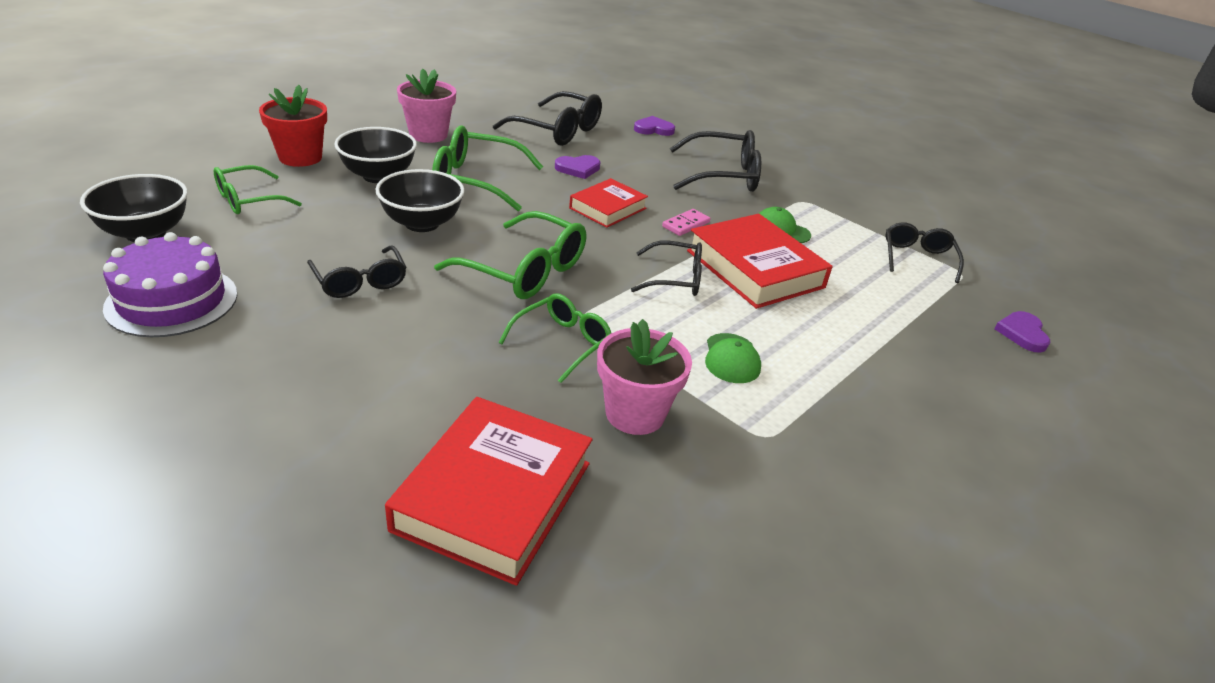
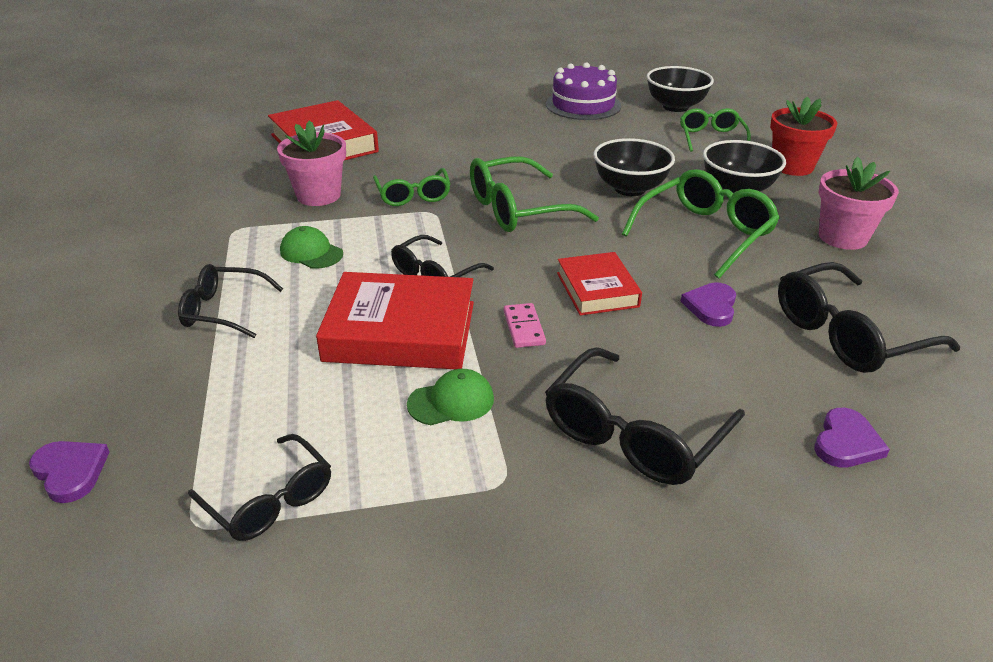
camera: 130 degrees right, 0 degrees up
black glasses [307,245,406,298] -> black glasses moved to [178,264,283,338]

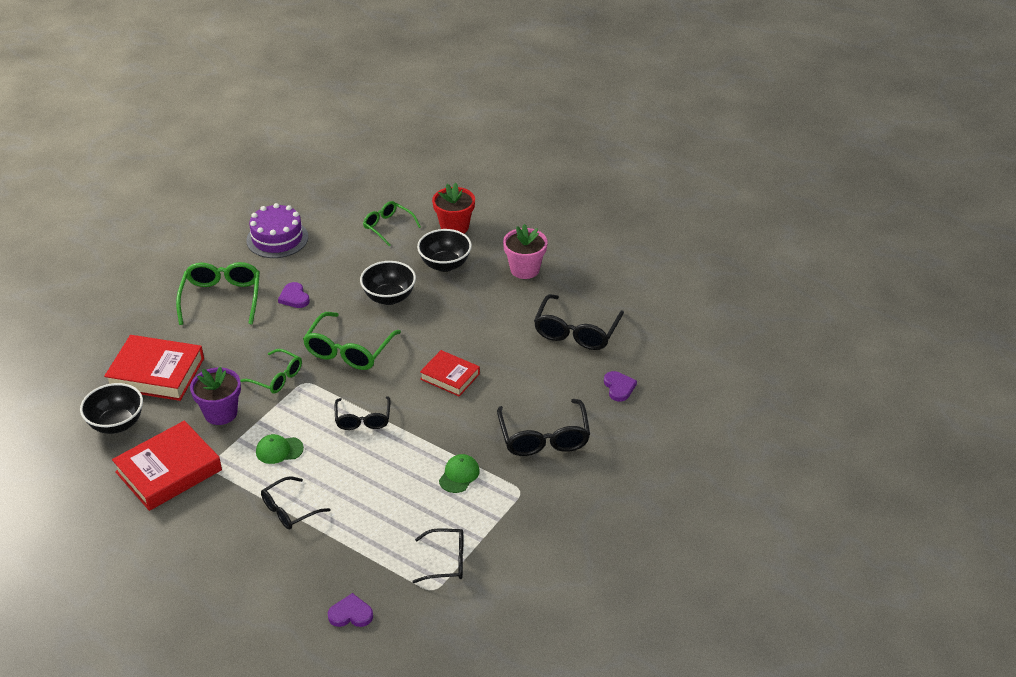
camera: 45 degrees left, 5 degrees up
pink flower pot [277,120,346,206] -> purple flower pot [190,367,241,425]
red book [316,272,474,369] -> red book moved to [112,421,222,511]
pink domino [504,303,546,348] -> none
green glasses [622,169,780,279] -> green glasses moved to [176,262,260,325]
black bowl [647,66,714,112] -> black bowl moved to [80,383,143,434]
purple heart [680,282,736,327] -> purple heart moved to [278,282,310,308]

